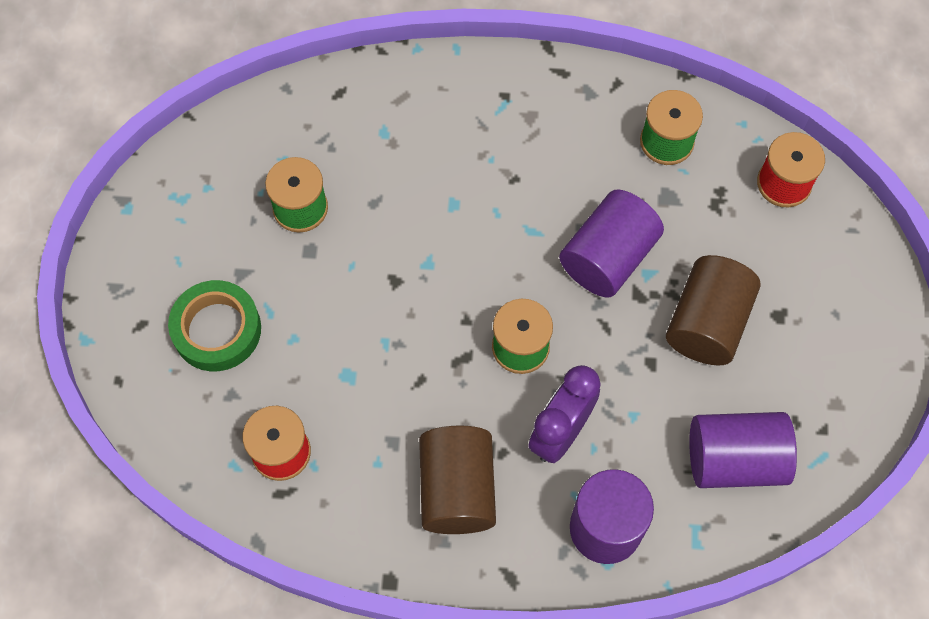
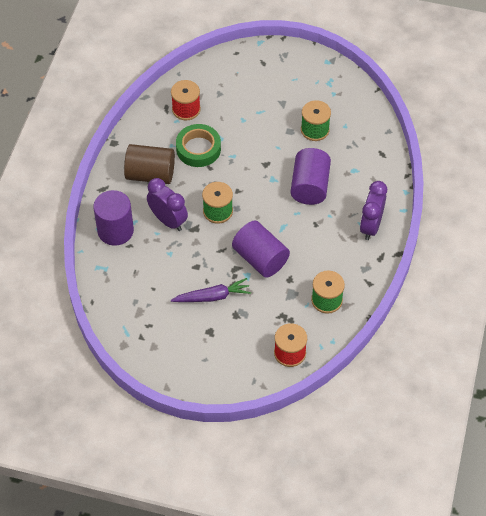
camera: 100 degrees right, 10 degrees down
green tape [168,280,261,371] -> green tape moved to [176,124,221,167]
brown cylinder [666,255,761,365] -> purple carrot [171,278,251,302]
purple cylinder [689,412,797,488] -> purple cylinder moved to [291,148,331,205]
none -> purple clock [360,181,387,240]

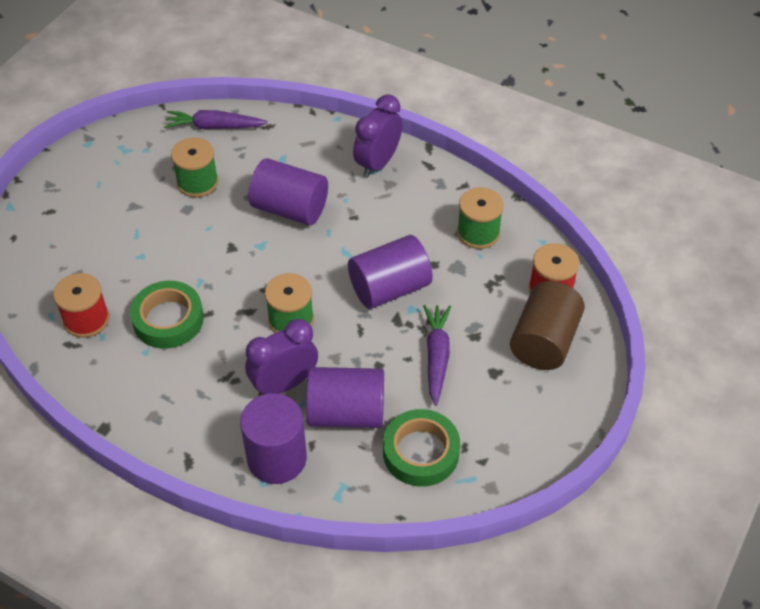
camera: 75 degrees left, 5 degrees down
brown cylinder [124,144,175,184] -> brown cylinder moved to [510,281,585,370]
purple clock [360,181,387,240] -> purple clock turned 90 degrees clockwise [353,94,402,178]
none -> purple carrot [164,110,268,129]
none -> purple cylinder [306,367,384,428]
none -> green tape [383,409,460,487]

